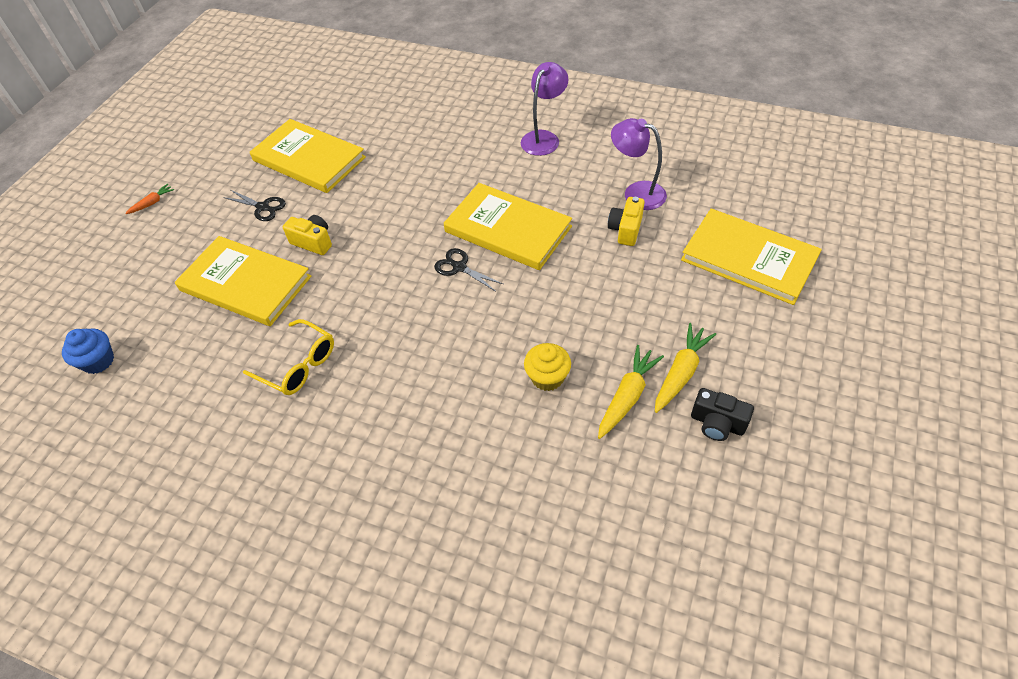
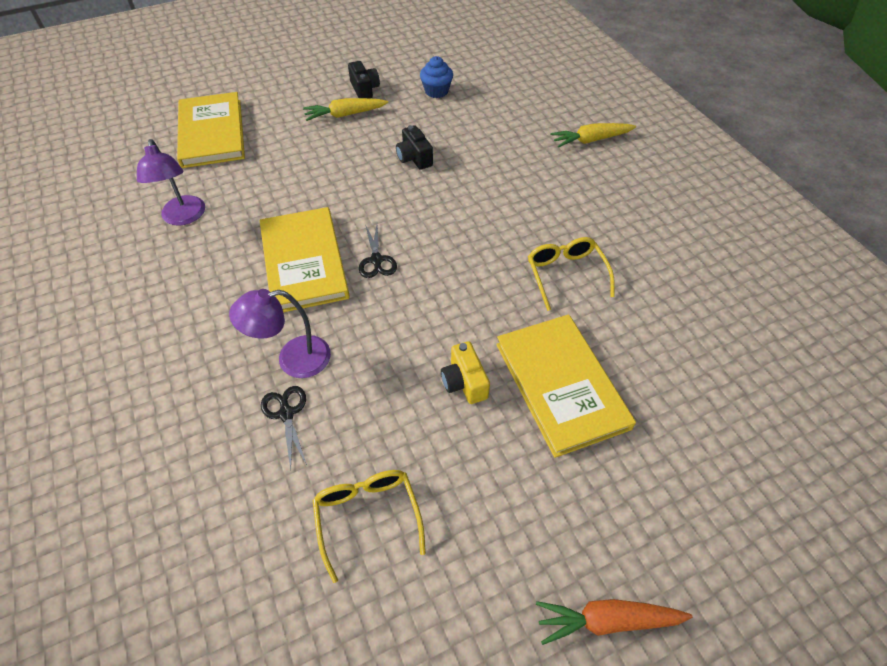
camera: 140 degrees left, 0 degrees up
blue cupcake [62,328,114,374] -> blue cupcake moved to [420,56,453,98]
orange carrot [125,184,174,214] -> orange carrot [536,599,693,645], size x1.77
black scissors [223,190,286,221] -> black scissors moved to [261,386,307,469]
yellow book [250,119,366,193] -> yellow glasses [312,470,426,583]
purple lamp [521,62,568,156] -> purple lamp moved to [229,289,331,378]
yellow cupcake [524,343,571,391] -> black camera [396,125,433,170]
yellow carrot [598,345,664,439] -> yellow carrot moved to [550,123,636,148]
yellow camera [608,196,645,246] -> none

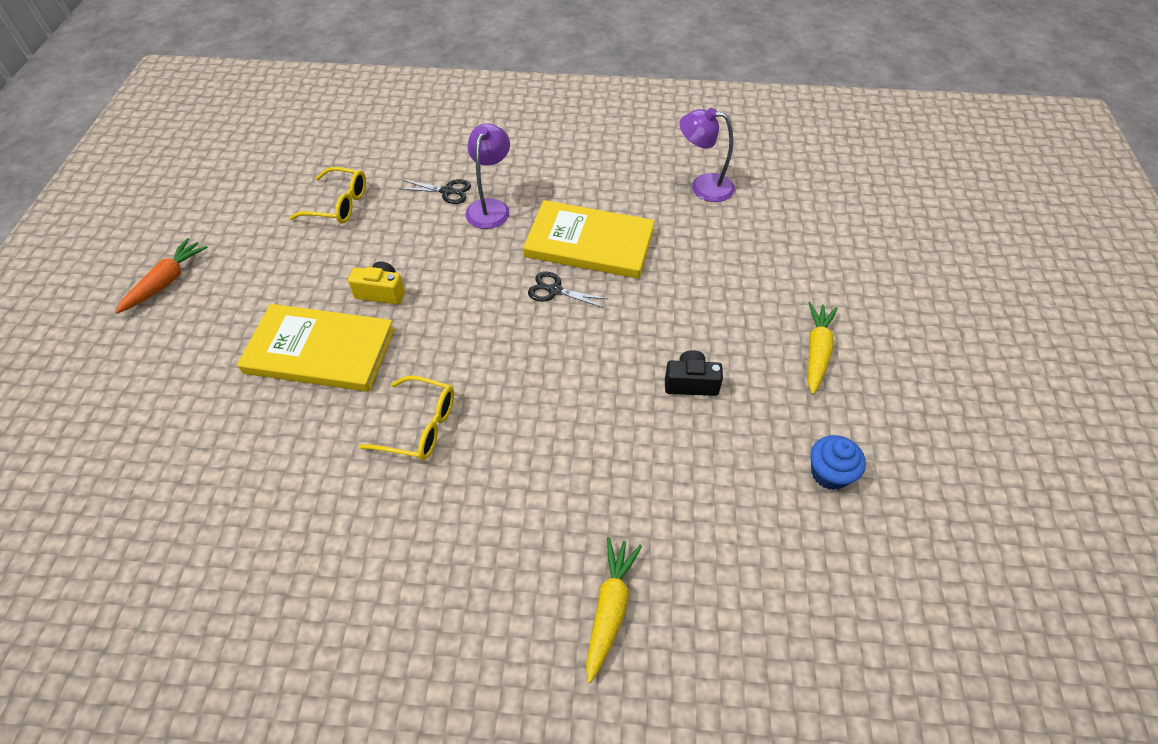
camera: 120 degrees right, 0 degrees up
yellow book [177,92,245,168] -> none
black camera [348,61,380,98] -> none

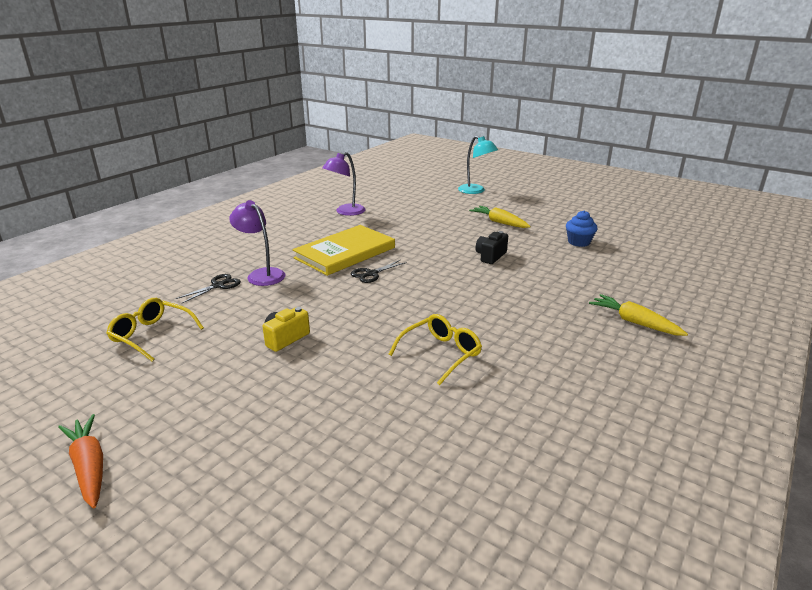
camera: 60 degrees left, 25 degrees down
yellow book [237,304,395,392] -> none
yellow glasses [289,167,366,224] -> yellow glasses turned 105 degrees counterclockwise [106,298,204,362]
none -> turquoise lamp [458,136,498,194]

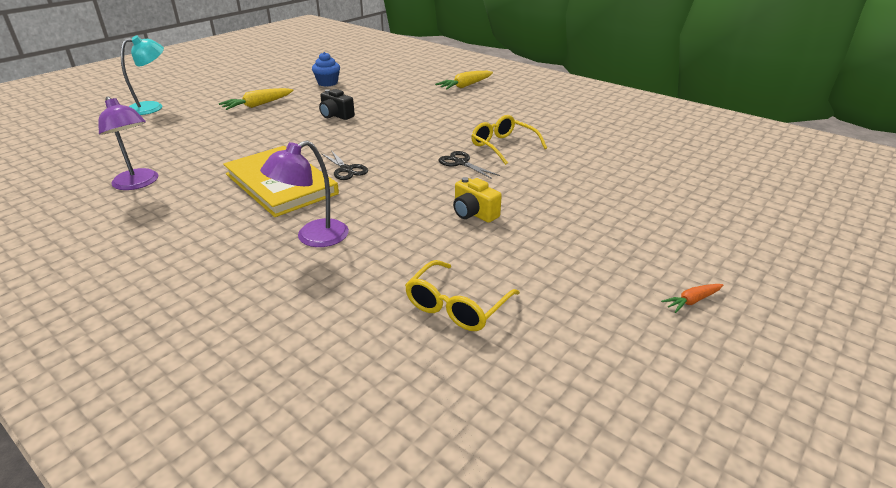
camera: 85 degrees left, 5 degrees up
orange carrot [58,414,103,509] -> orange carrot [661,284,723,313], size x0.57
black scissors [176,274,241,303] -> black scissors moved to [439,151,500,179]

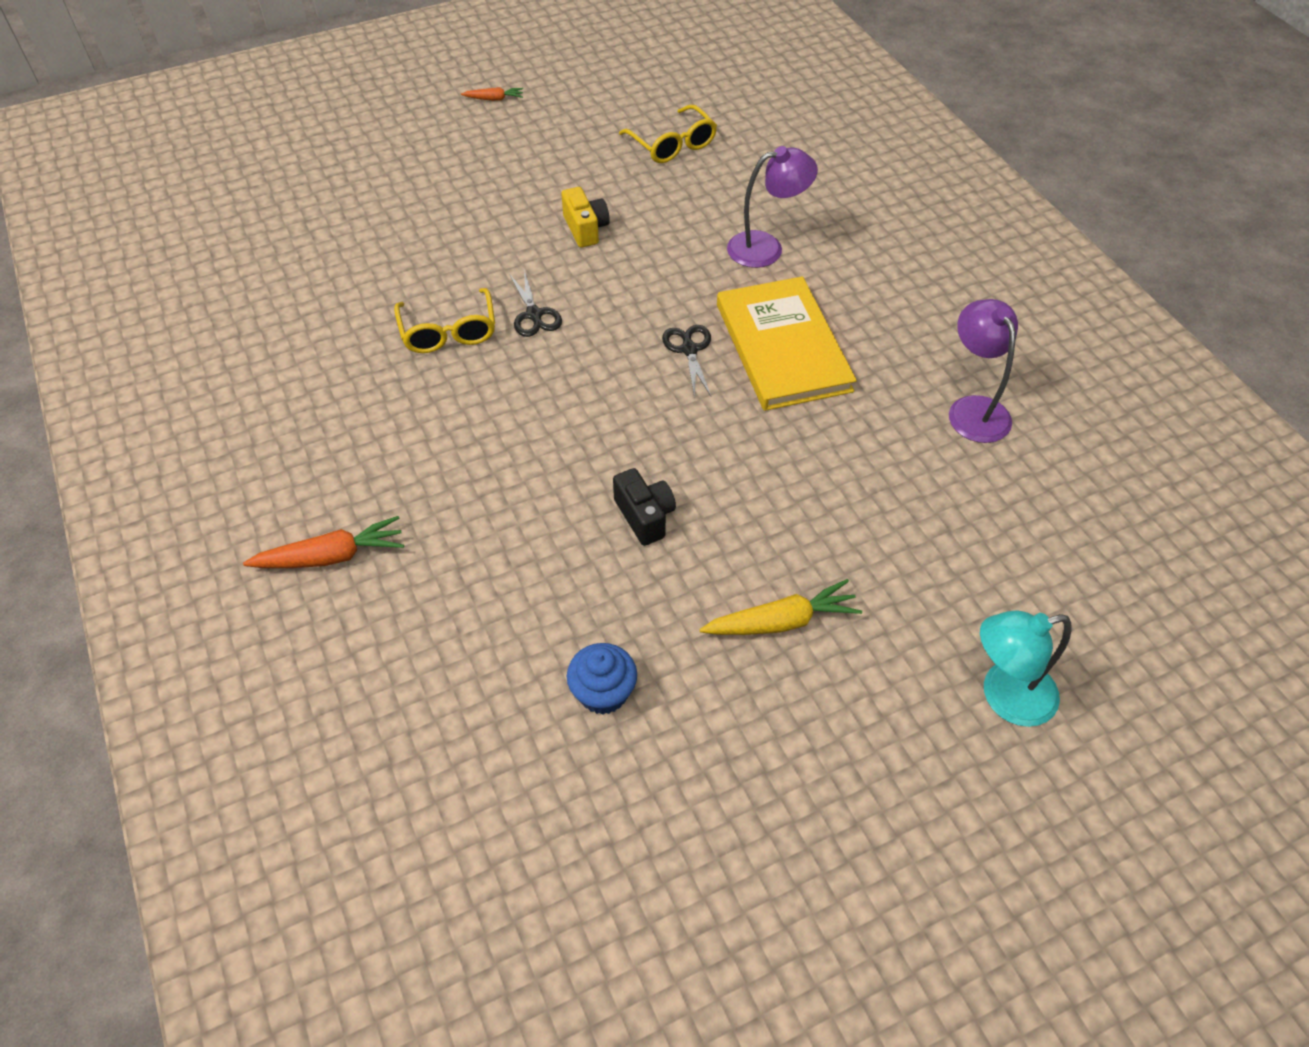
camera: 155 degrees left, 20 degrees up
yellow glasses [405,260,520,331] -> yellow glasses turned 90 degrees clockwise [619,104,717,163]
yellow carrot [435,71,493,90] -> orange carrot [243,516,404,568]

